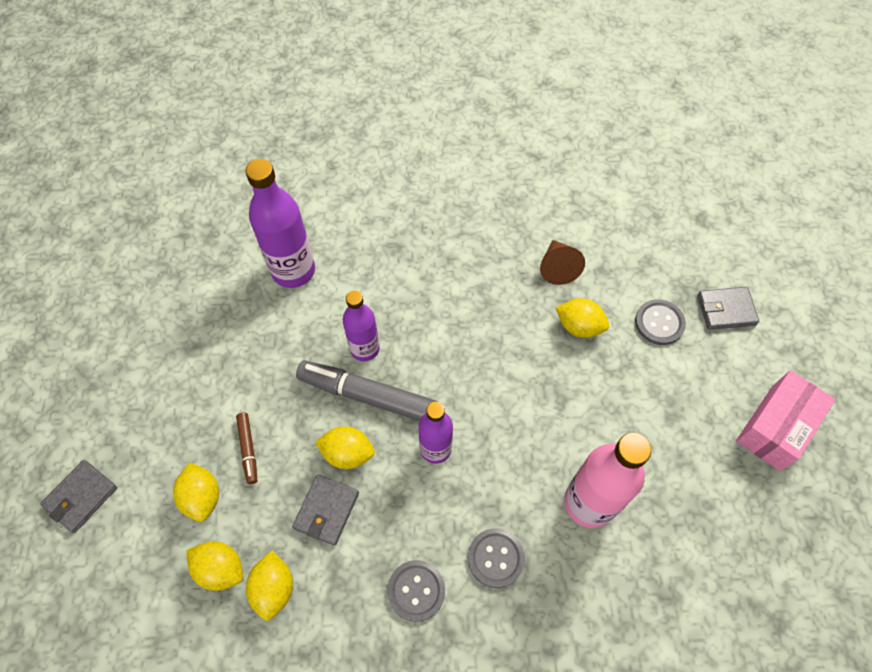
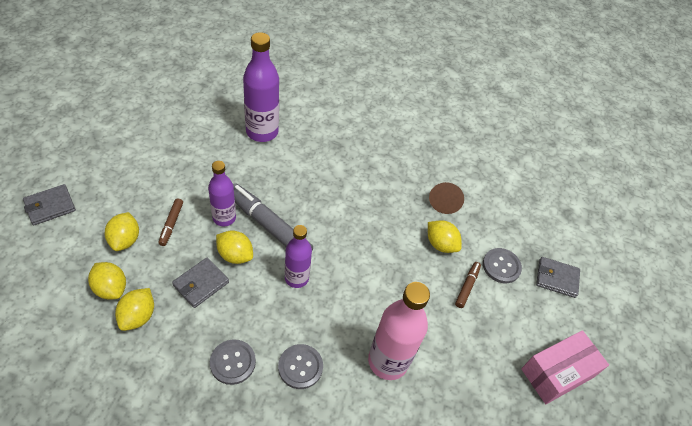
camera: 15 degrees right, 10 degrees down
purple bottle [343,291,380,361] -> purple bottle moved to [208,161,236,226]
none -> brown marker [455,262,481,308]

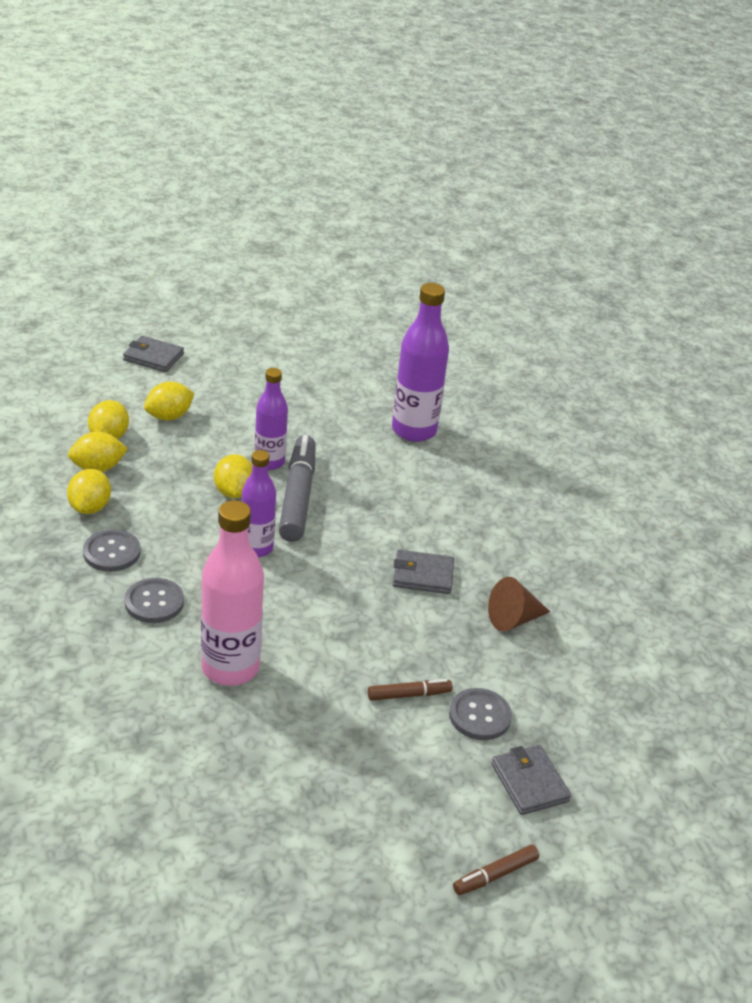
camera: 55 degrees right, 15 degrees down
brown marker [158,198,183,246] -> brown marker moved to [453,845,539,895]
grey wallet [172,258,229,308] -> grey wallet moved to [393,550,454,594]
yellow lemon [428,220,462,253] -> yellow lemon moved to [67,469,111,514]
pink box [521,330,609,404] -> none

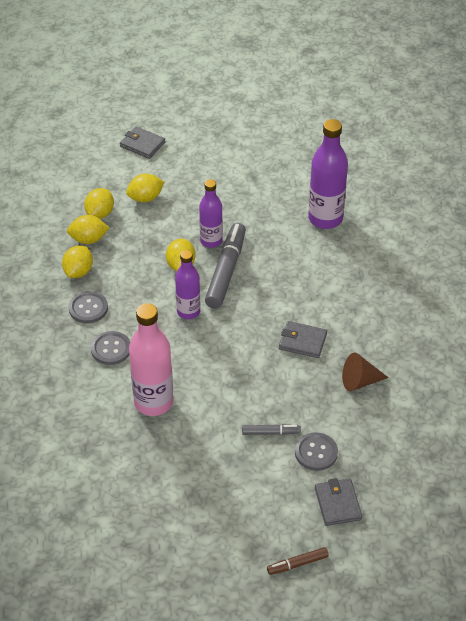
camera: 15 degrees right, 10 degrees up
brown marker [368,679,453,701] -> grey marker [242,424,301,435]

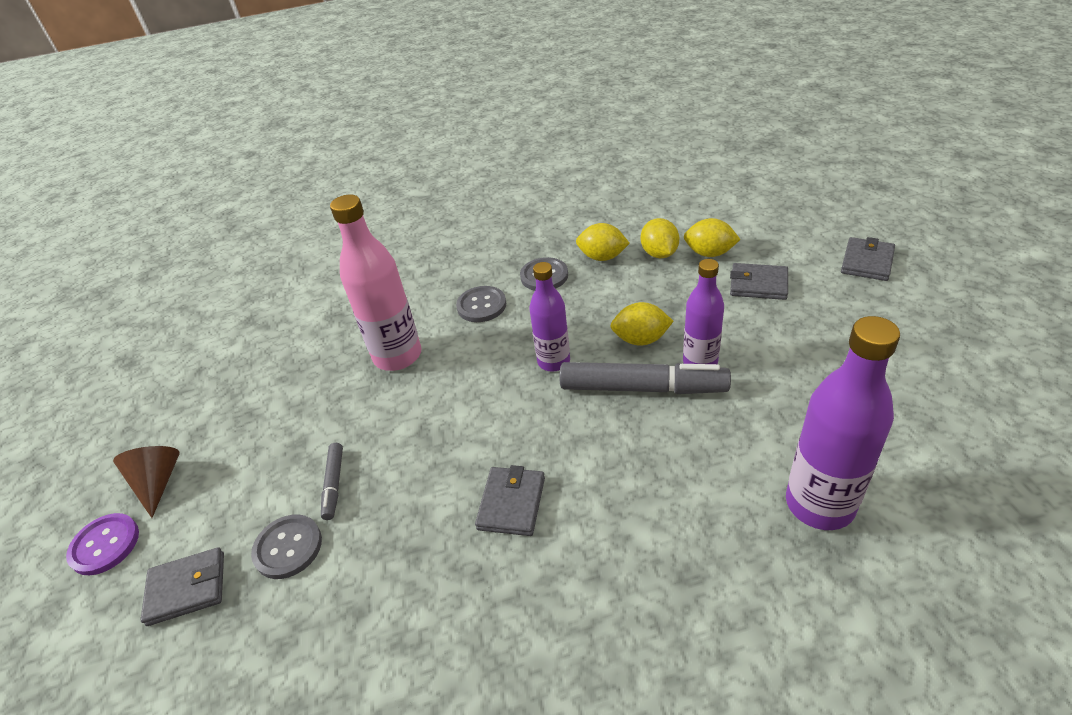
camera: 90 degrees right, 5 degrees down
yellow lemon [126,174,164,202] -> grey wallet [730,263,788,300]
brown marker [267,547,329,575] -> purple button [66,513,139,575]
brown cone [342,353,389,391] -> brown cone moved to [113,446,180,518]

